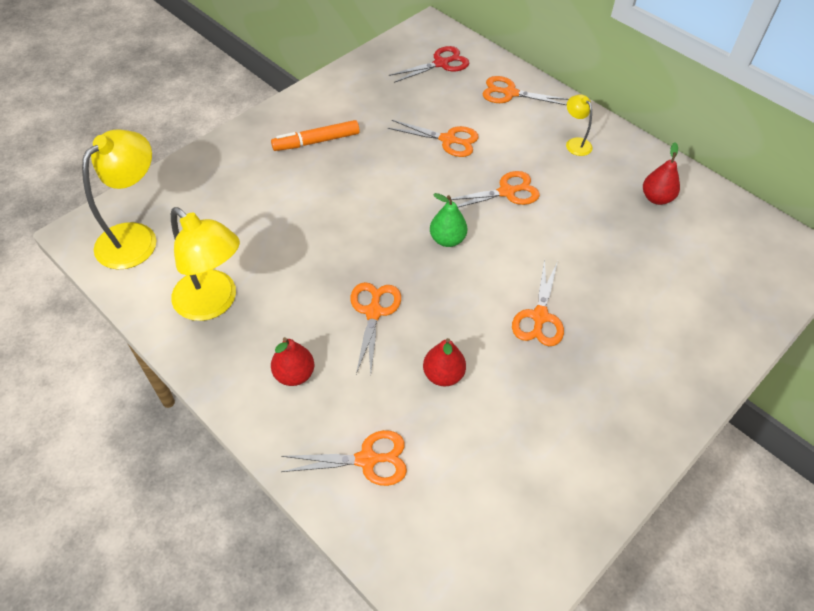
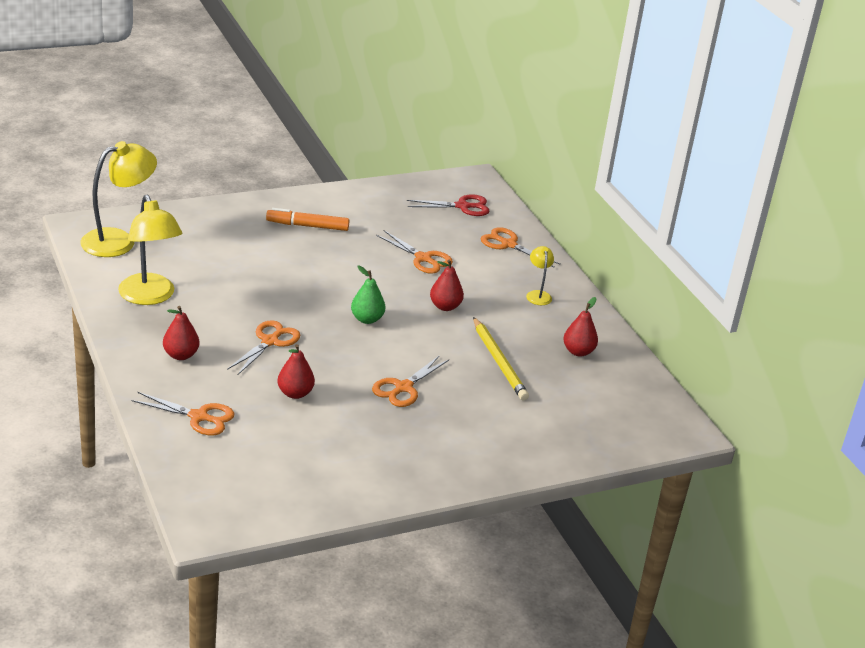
camera: 20 degrees right, 20 degrees down
orange scissors [451,171,540,207] -> red pear [430,260,464,311]
none -> yellow pencil [473,317,529,400]

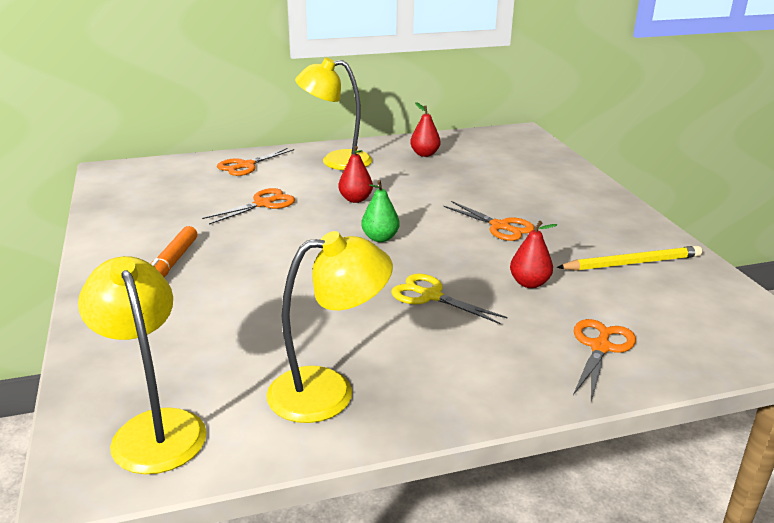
camera: 80 degrees left, 5 degrees down
red pear [163,306,200,360] -> none
orange scissors [227,320,300,375] -> yellow scissors [391,274,508,324]
red scissors [407,194,489,216] -> none
yellow pencil [473,317,529,400] -> yellow pencil moved to [557,246,702,271]
yellow lamp [526,246,554,305] -> yellow lamp [295,58,372,170], size x2.03

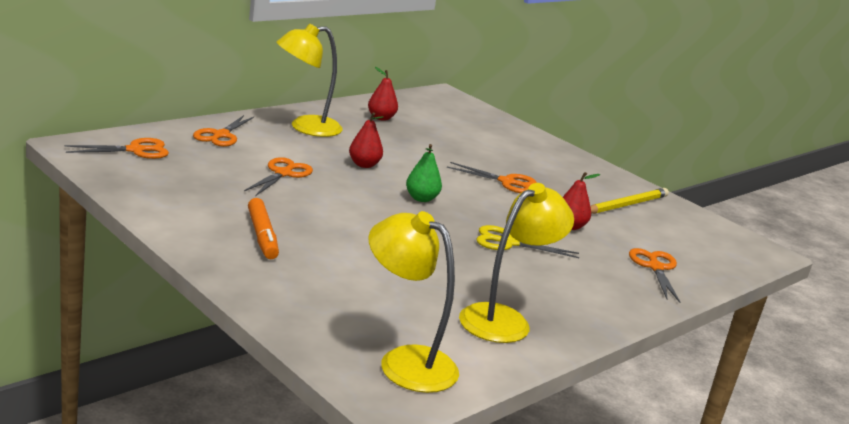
camera: 30 degrees left, 5 degrees down
none -> orange scissors [64,138,169,159]

